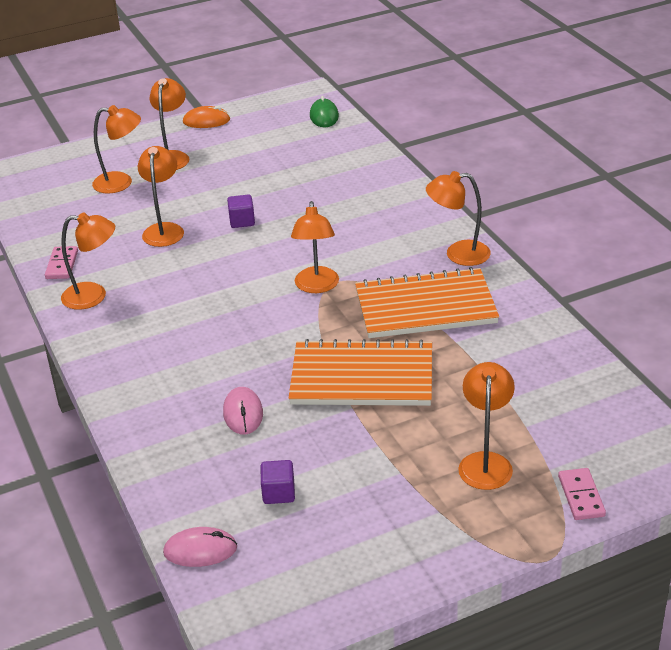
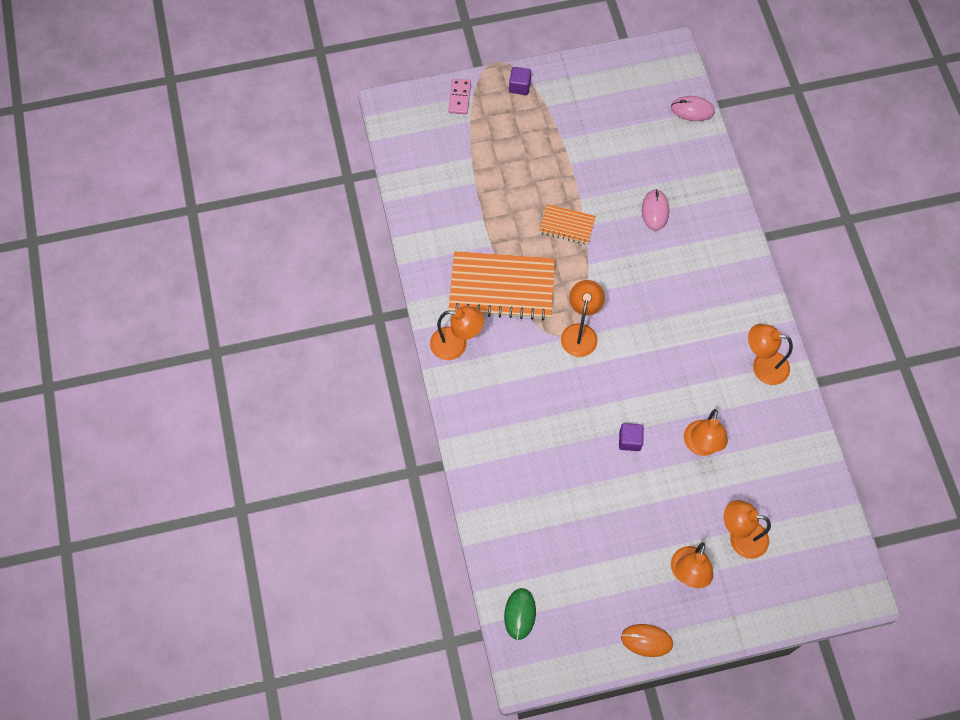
camera: 170 degrees left, 30 degrees up
pink domino [45,246,78,279] -> none
purple cube [261,460,295,504] -> purple cube moved to [509,67,531,95]
orange notebook [289,339,432,406] -> orange notebook [539,204,596,245], size x0.51
orange lamp [458,362,515,490] -> none

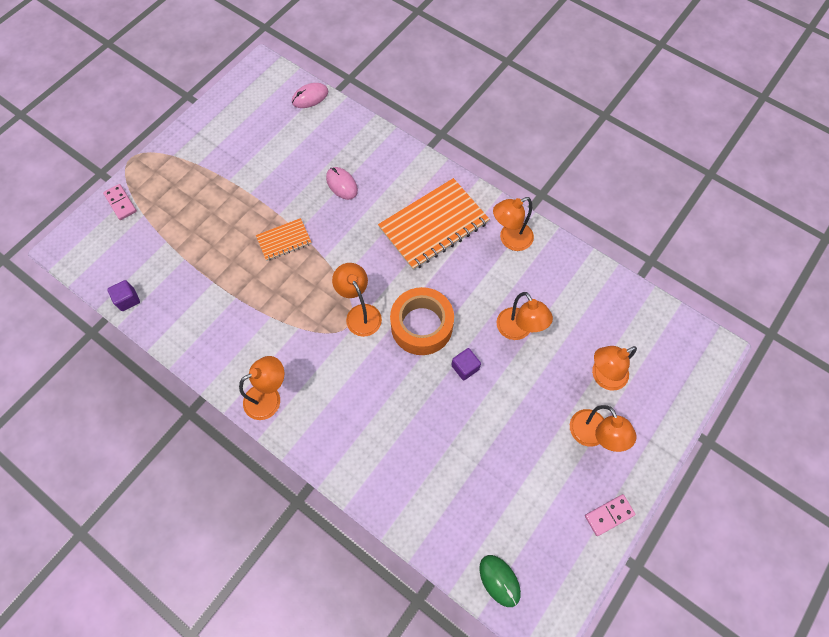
camera: 40 degrees left, 0 degrees up
orange notebook [449,251,555,320] -> orange notebook moved to [378,178,490,270]
purple cube [509,67,531,95] -> purple cube moved to [107,280,140,311]
orange mouse [621,624,673,657] -> pink domino [585,494,636,536]
none -> orange tape [390,287,454,355]

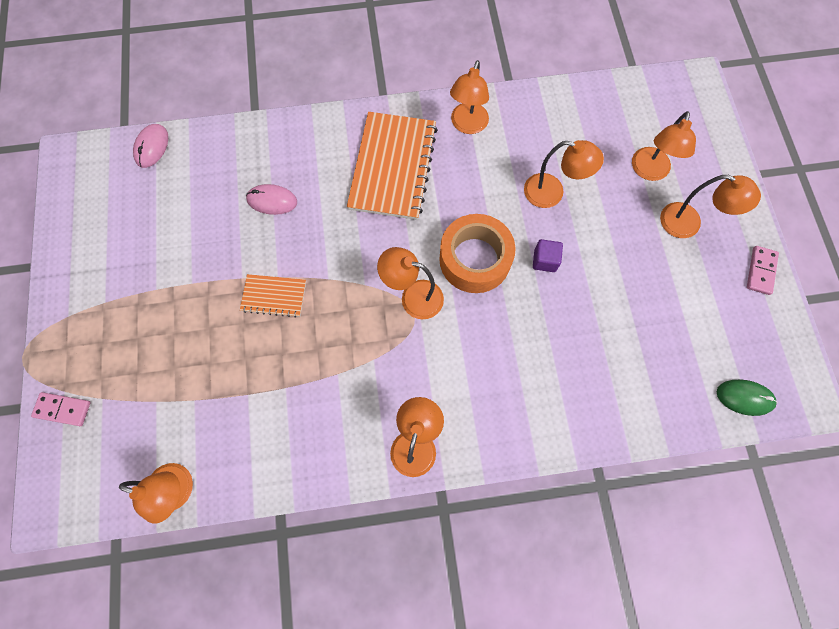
camera: 45 degrees left, 5 degrees up
purple cube [107,280,140,311] -> orange lamp [119,463,193,523]
orange notebook [256,218,312,261] -> orange notebook turned 75 degrees clockwise [240,274,306,318]

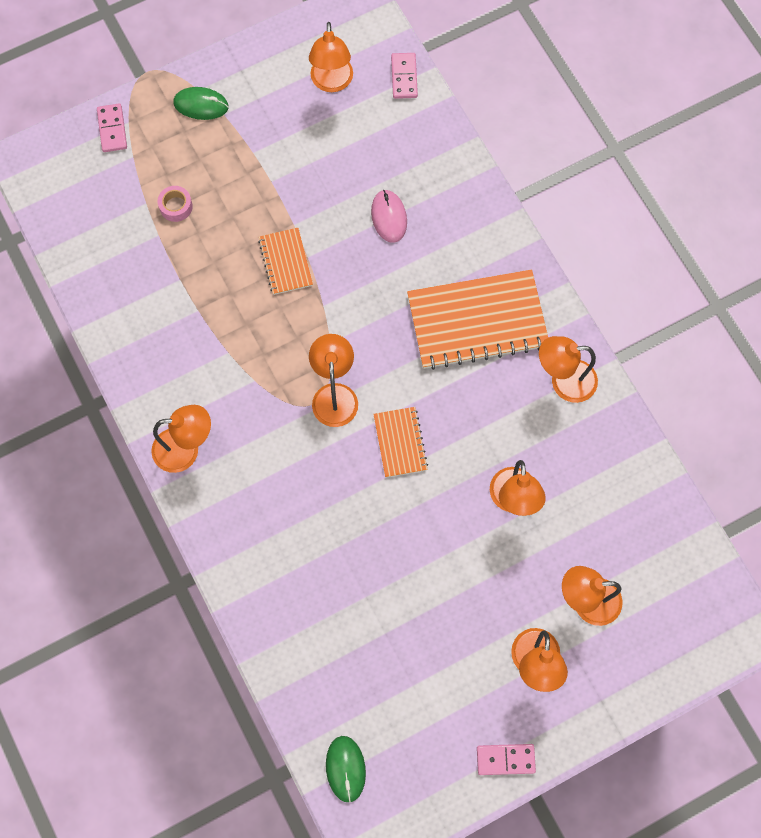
camera: 70 degrees right, 0 degrees up
orange lamp [119,463,193,523] -> orange lamp moved to [309,22,353,92]
pink mouse [133,124,168,168] -> pink domino [391,53,418,99]
orange tape [439,214,516,293] -> orange notebook [373,407,428,477]
purple cube [533,239,563,272] -> none
none -> pink tape [158,186,193,222]
none -> green mouse [173,87,228,120]

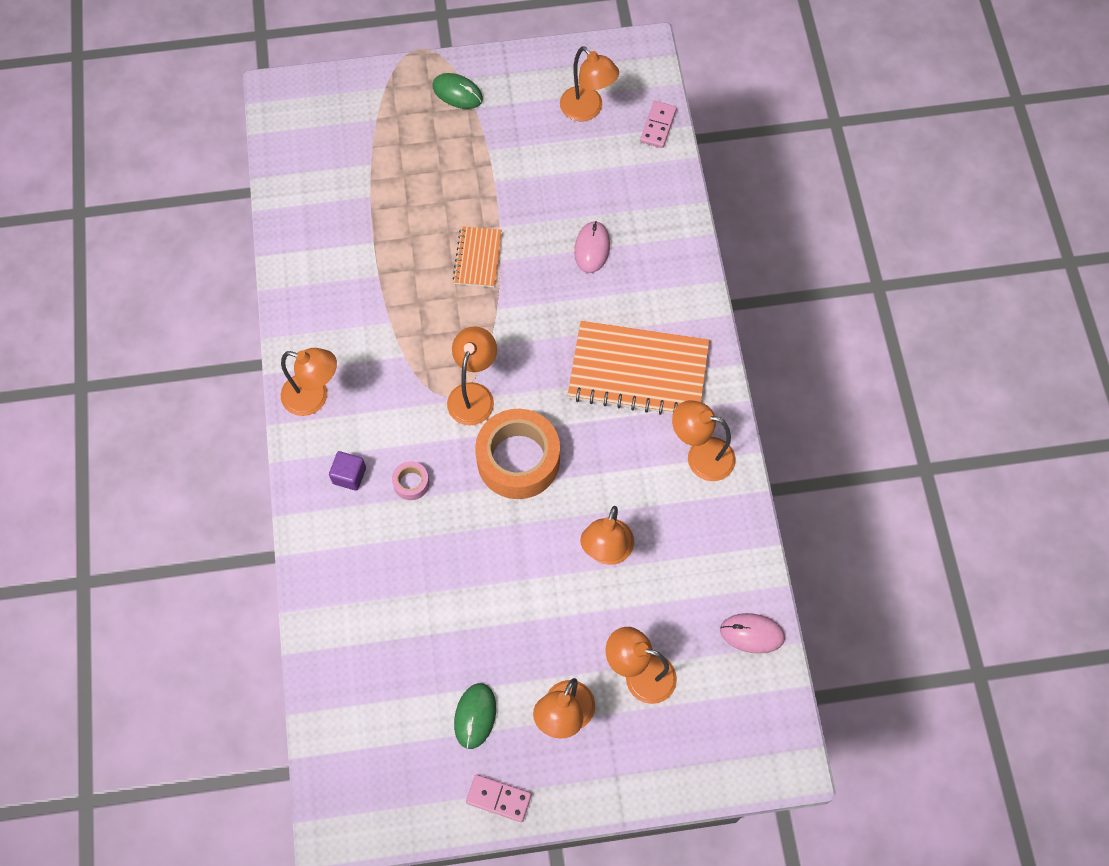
camera: 20 degrees right, 5 degrees down
pink domino [97,103,127,152] -> none
pink tape [158,186,193,222] -> pink tape moved to [392,461,429,500]
orange lamp [309,22,353,92] -> orange lamp turned 60 degrees counterclockwise [560,46,619,121]
green mouse [326,736,366,802] -> green mouse moved to [454,683,496,749]
orange notebook [373,407,428,477] -> orange tape [475,409,560,499]
none -> purple cube [329,451,366,491]
none -> pink mouse [720,613,785,654]

